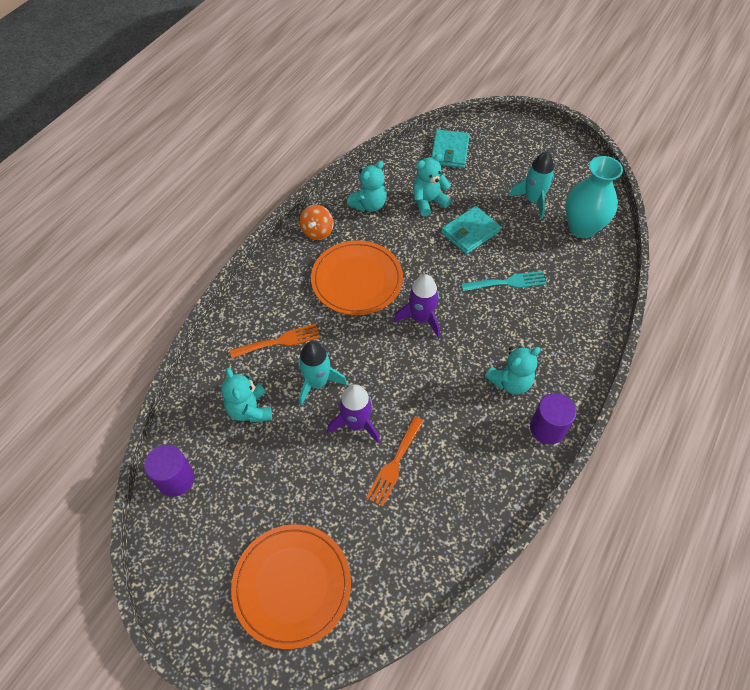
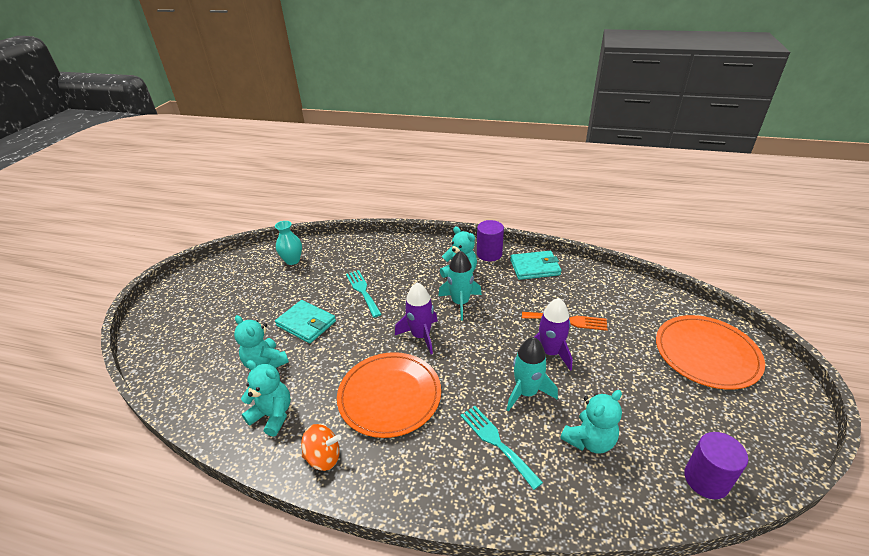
camera: 105 degrees left, 20 degrees down
orange fork [230,324,320,358] -> turquoise fork [460,406,543,490]
turquoise wallet [431,129,470,168] -> turquoise wallet moved to [510,251,561,280]
turquoise rocket [509,152,554,219] -> turquoise rocket moved to [438,250,482,321]
turquoise vase [565,156,623,238] -> turquoise vase [275,221,302,265], size x0.60

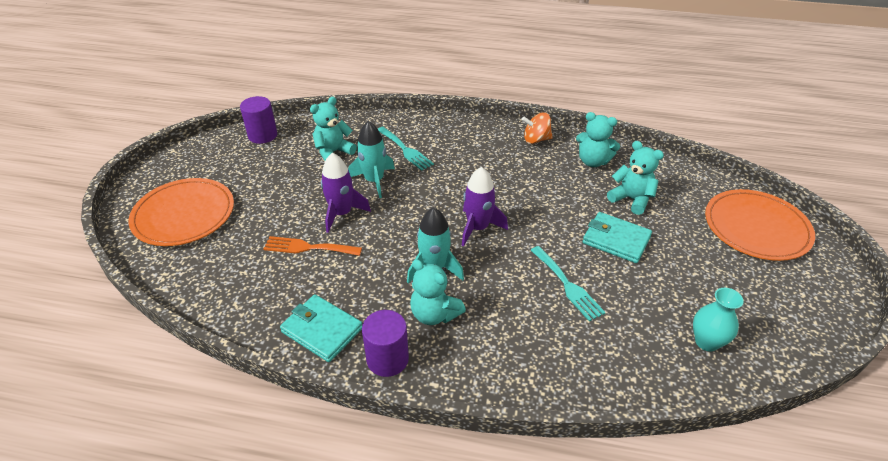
camera: 175 degrees right, 5 degrees up
orange plate [337,352,441,438] -> orange plate moved to [705,189,815,261]
turquoise wallet [510,251,561,280] -> turquoise wallet turned 45 degrees clockwise [280,294,362,362]

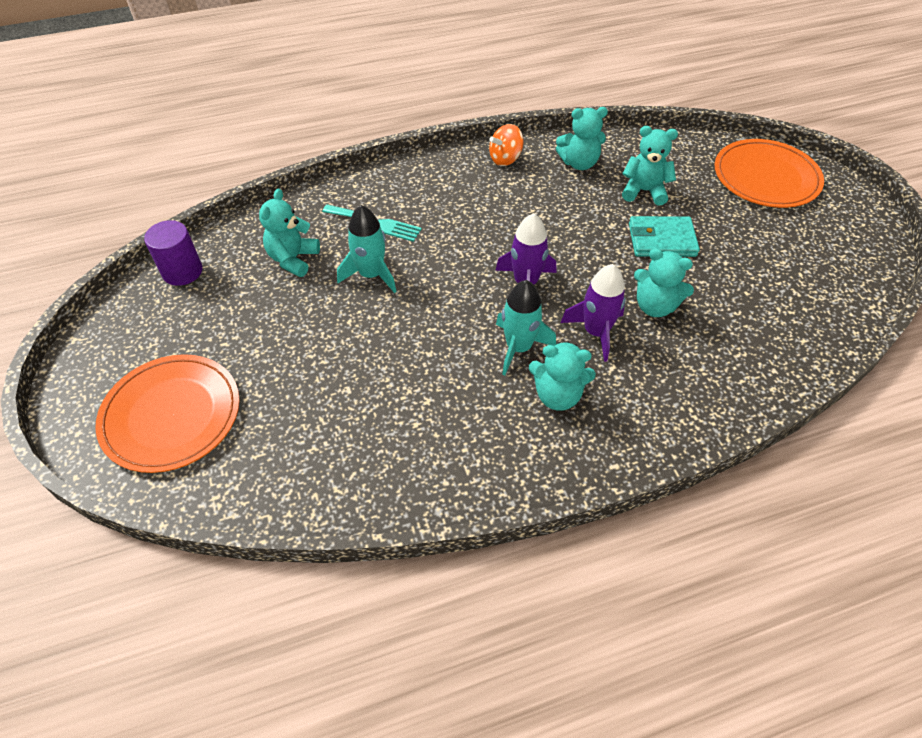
camera: 30 degrees left, 10 degrees up
orange fork [263,236,362,256] -> none
turquoise wallet [280,294,362,362] -> none
purple rocket [321,153,371,233] -> purple rocket moved to [561,264,626,362]
purple cylinder [362,310,409,377] -> none
turquoise fork [531,246,606,321] -> turquoise teddy bear [634,248,694,317]
turquoise vase [693,288,744,352] -> none

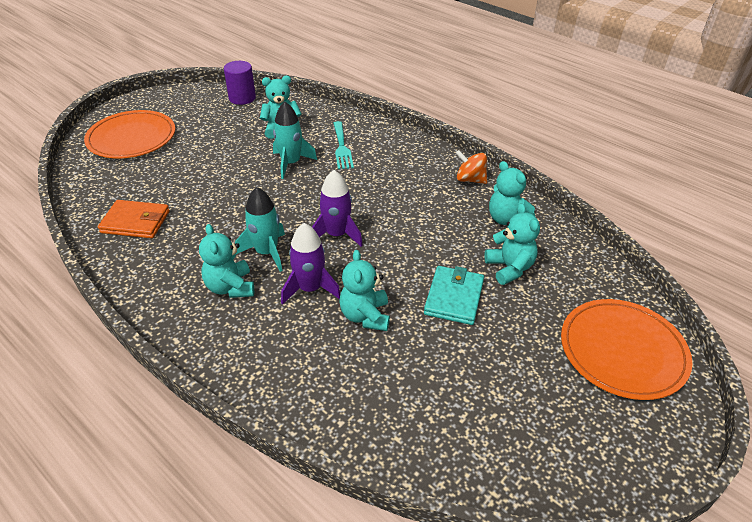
camera: 60 degrees right, 10 degrees down
turquoise wallet [629,216,700,257] -> turquoise wallet turned 45 degrees clockwise [424,266,484,325]
none -> orange wallet [98,200,170,238]

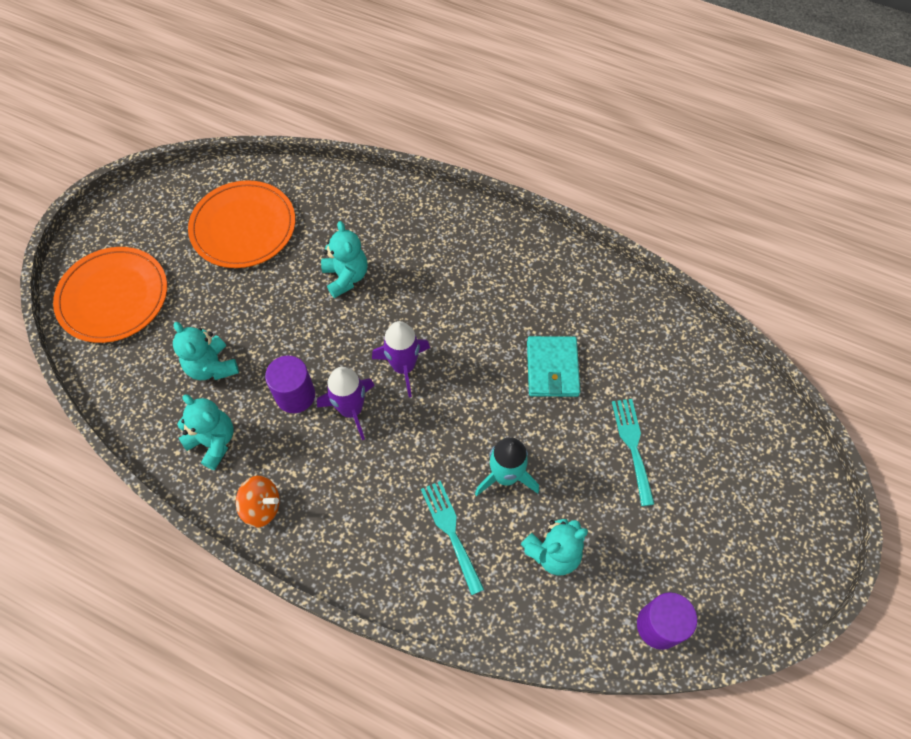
camera: 165 degrees right, 20 degrees up
orange plate [84,110,175,158] -> orange plate moved to [188,180,295,268]
orange wallet [98,200,170,238] -> none
turquoise teddy bear [199,224,254,298] -> none
turquoise rocket [235,187,285,272] -> none
purple rocket [281,223,340,305] -> purple rocket moved to [317,367,375,440]
turquoise wallet [424,266,484,325] -> turquoise wallet moved to [527,336,580,397]
none -> purple cylinder [265,356,315,413]
none -> turquoise fork [612,399,654,506]

